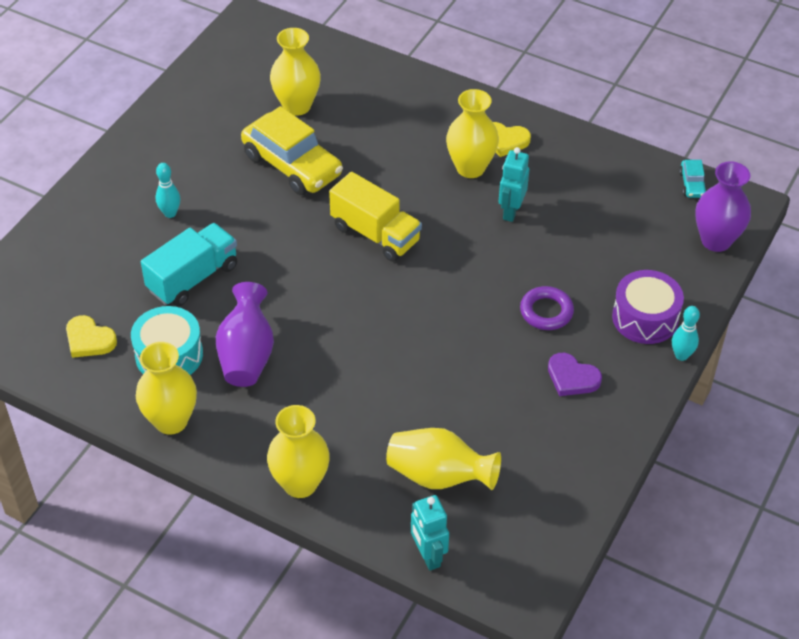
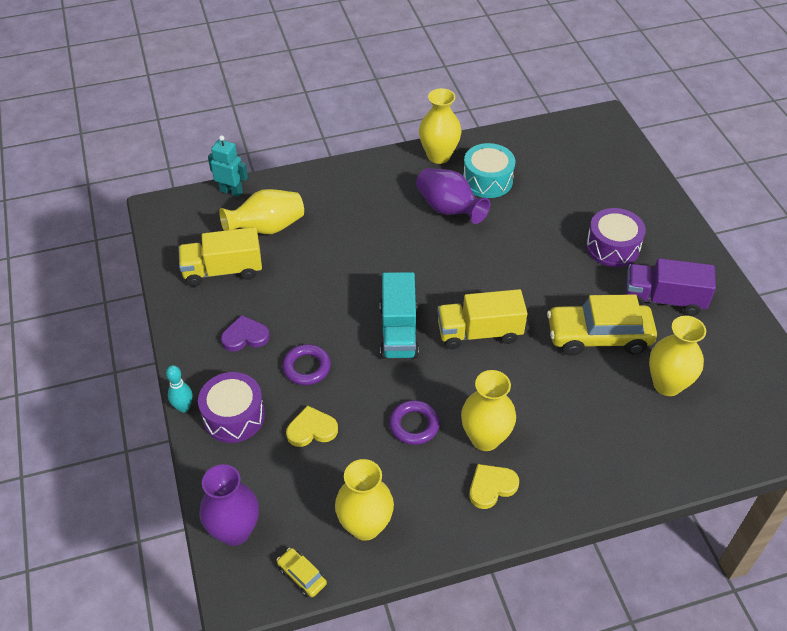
camera: 135 degrees right, 0 degrees up
yellow heart [66,315,117,358] -> yellow heart moved to [286,405,338,447]
turquoise truck [141,223,237,306] -> turquoise truck moved to [380,272,419,359]
turquoise bowling pin [156,163,181,218] -> purple drum [586,208,646,267]
yellow vase [267,405,330,498] -> yellow vase moved to [335,459,394,541]
turquoise robot [499,147,529,222] -> purple ring [389,400,440,445]
turquoise car [679,160,707,198] -> yellow car [277,548,327,597]
none -> yellow truck [179,227,262,287]
none -> purple truck [626,258,716,316]

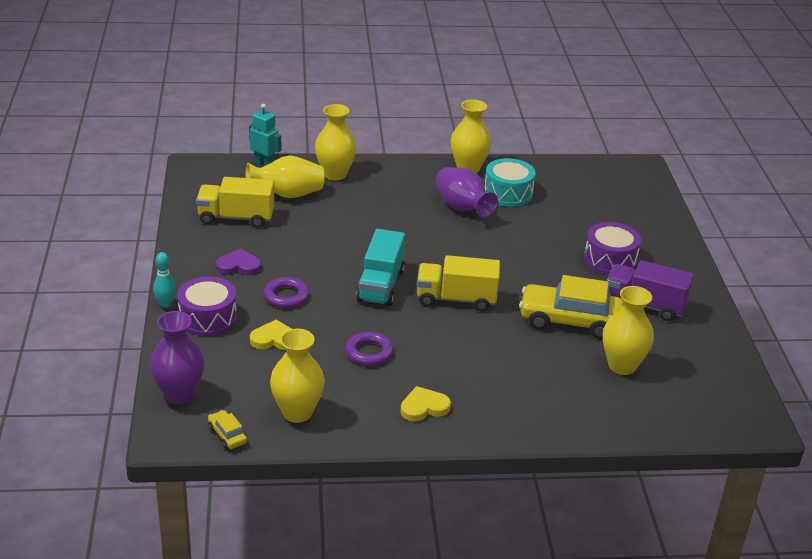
camera: 10 degrees right, 15 degrees down
yellow vase [461,370,516,451] -> yellow vase moved to [315,104,357,180]

